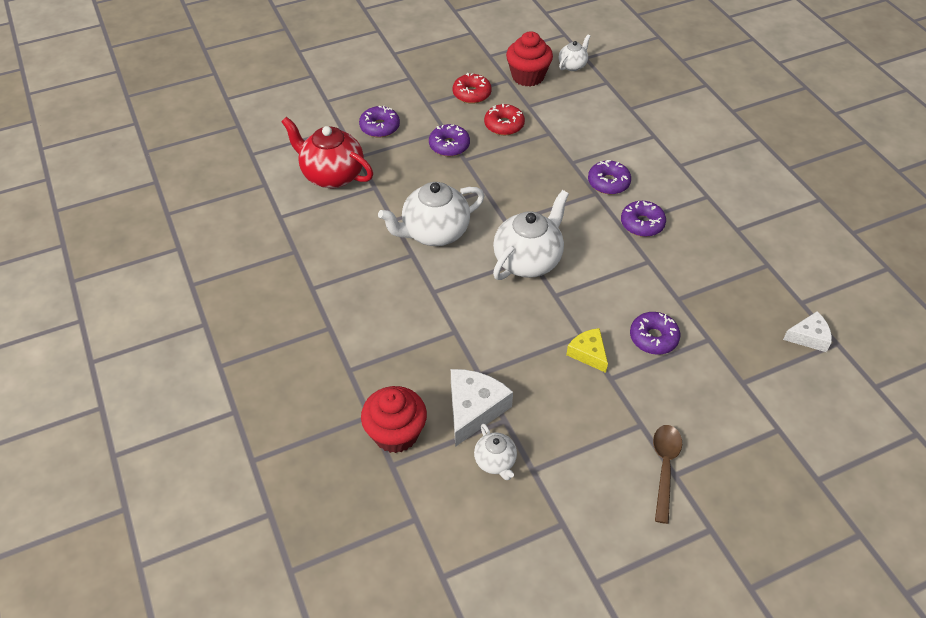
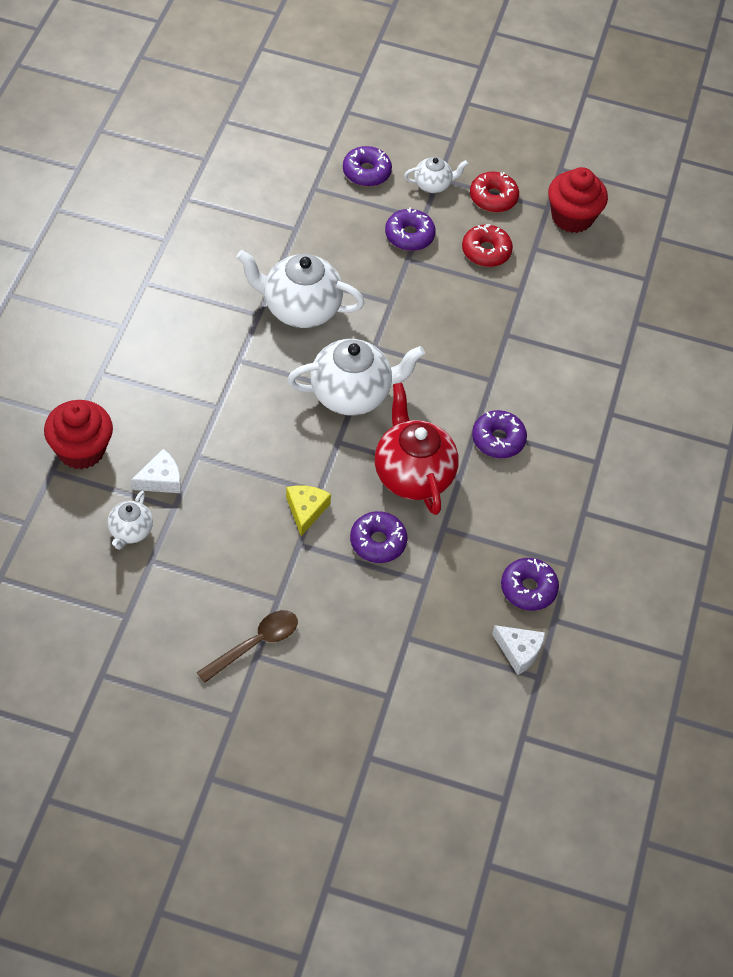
camera: 35 degrees right, 5 degrees up
red teapot [281,117,373,188] -> red teapot moved to [375,383,459,515]
white cheese [451,369,513,447] -> white cheese [131,449,180,493], size x0.62
white teapot [559,35,590,71] -> white teapot moved to [404,157,468,193]
purple donut [588,160,631,194] -> purple donut moved to [501,558,559,611]

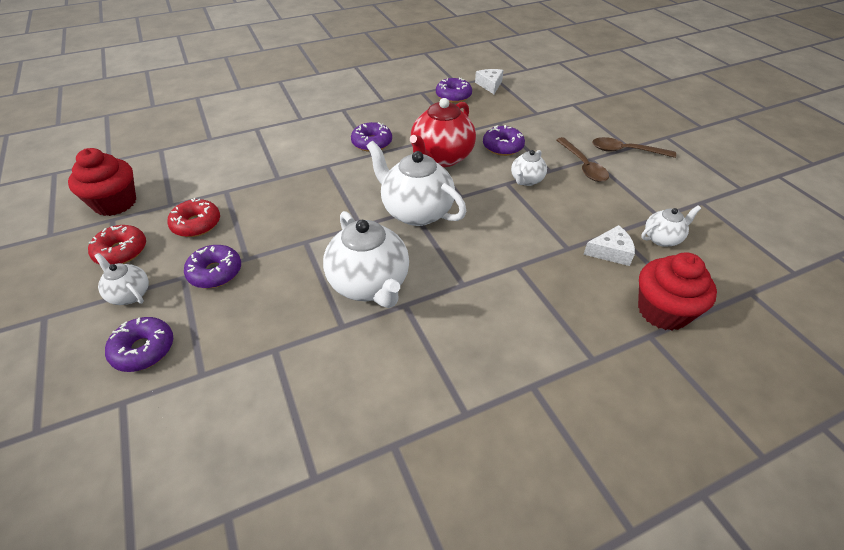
camera: 125 degrees left, 10 degrees down
white cheese [131,449,180,493] -> white cheese turned 150 degrees clockwise [583,225,635,266]
yellow cheese [286,486,331,536] -> white teapot [511,150,547,186]
none -> brown spoon [556,137,609,182]

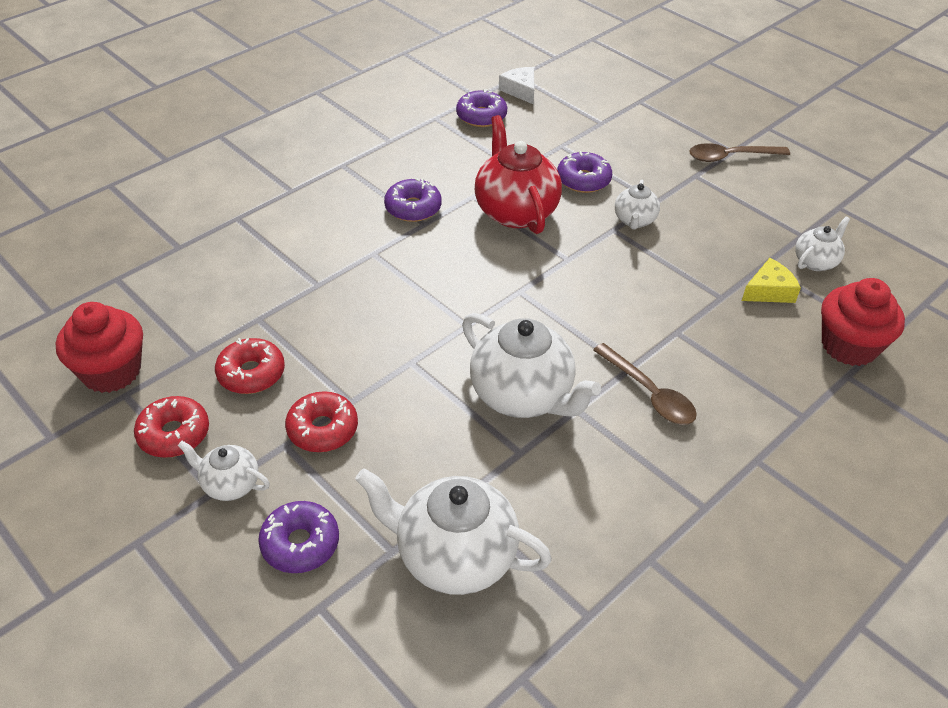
camera: 20 degrees left, 0 degrees up
purple donut [184,245,241,288] -> red donut [285,391,358,452]
white teapot [367,141,466,226] -> white teapot moved to [355,468,552,595]
red teapot [410,98,476,167] -> red teapot turned 150 degrees clockwise [475,115,562,234]
brown spoon [556,137,609,182] -> brown spoon moved to [593,343,697,425]
white cheese [583,225,635,266] -> yellow cheese [742,258,801,303]

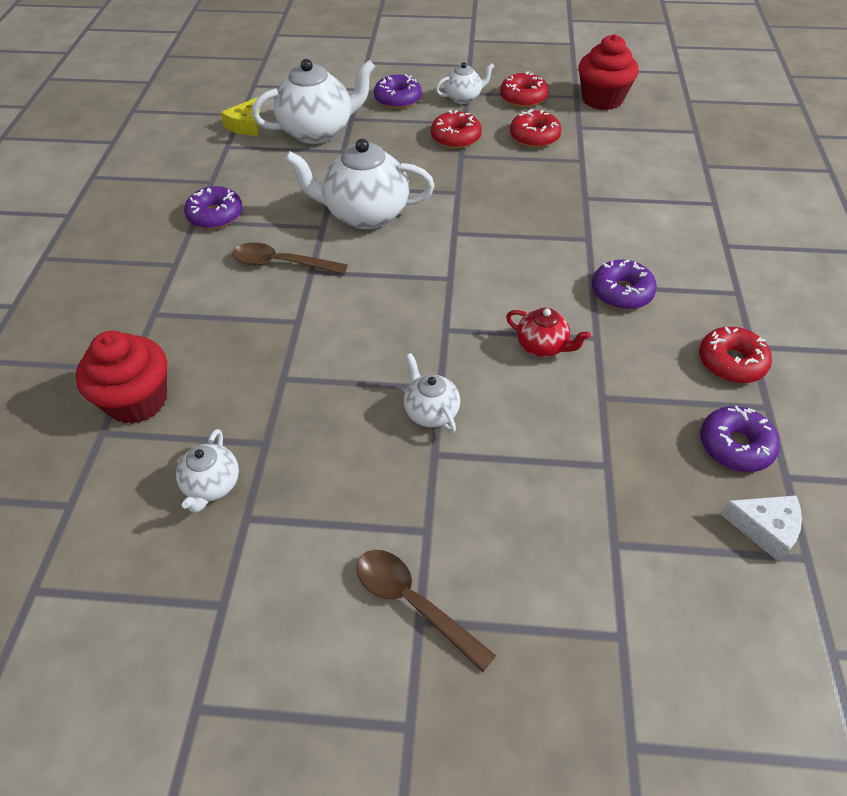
camera: 140 degrees right, 5 degrees up
red teapot [475,115,562,234] -> red teapot [506,308,591,357], size x0.52
purple donut [557,151,612,193] -> purple donut moved to [184,186,242,229]
brown spoon [689,143,790,162] -> brown spoon turned 90 degrees counterclockwise [356,550,496,672]
yellow cheese [742,258,801,303] -> yellow cheese moved to [221,97,261,136]
none -> red donut [699,327,772,383]

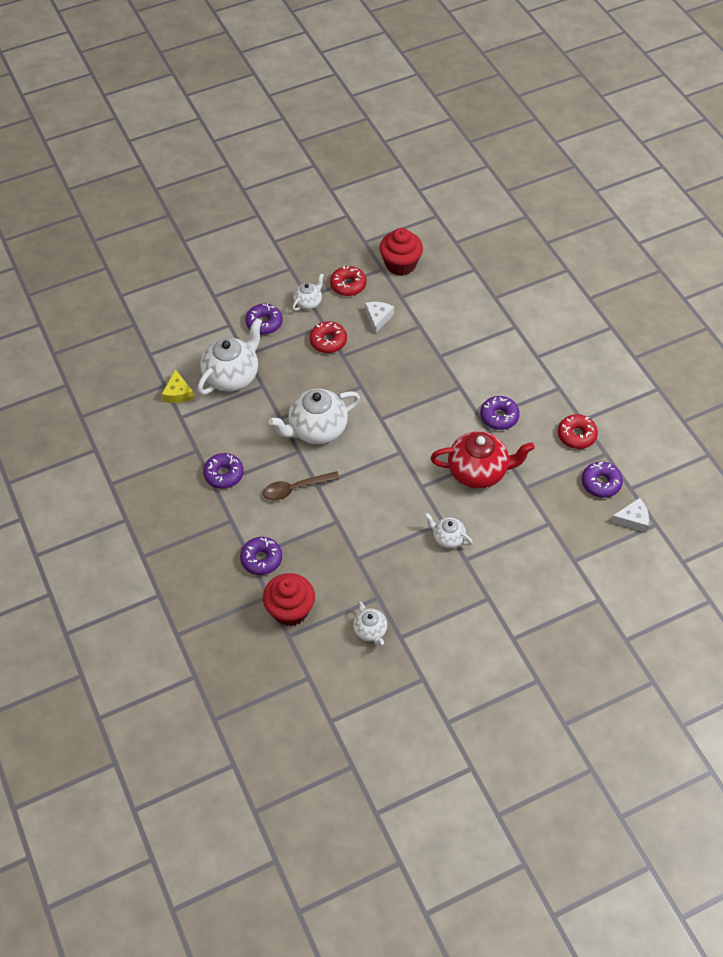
camera: 30 degrees left, 5 degrees up
brown spoon [356,550,496,672] -> none
red teapot [506,308,591,357] -> red teapot [430,431,535,489], size x1.92
red donut [510,109,562,148] -> white cheese [365,302,394,333]
none -> purple donut [240,537,282,575]

